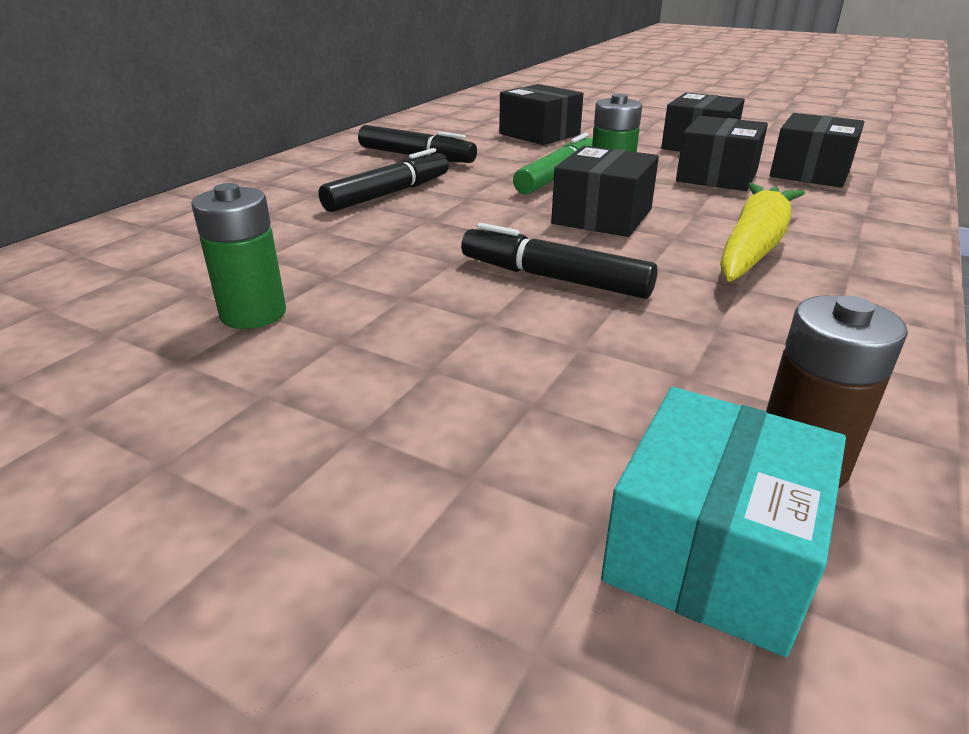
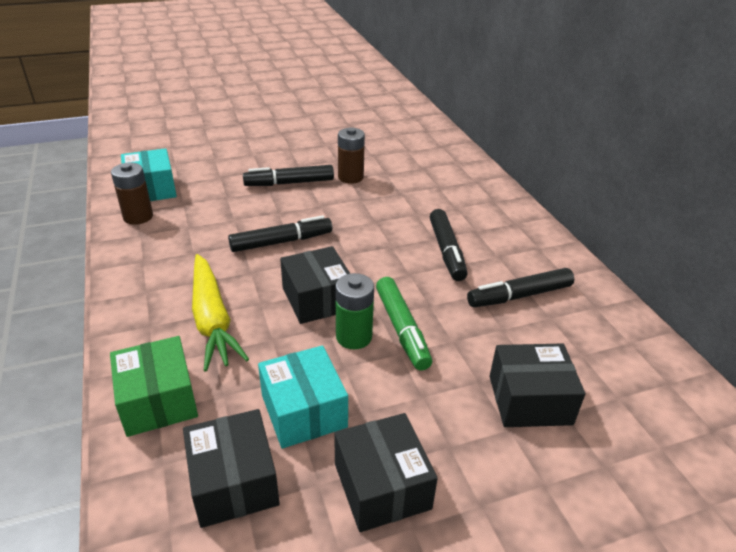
camera: 130 degrees right, 5 degrees up
green battery [191,183,286,329] -> brown battery [338,127,365,184]
black box [676,116,768,191] -> turquoise box [258,345,348,449]
none -> green box [110,336,198,437]
none -> black marker [243,165,334,186]

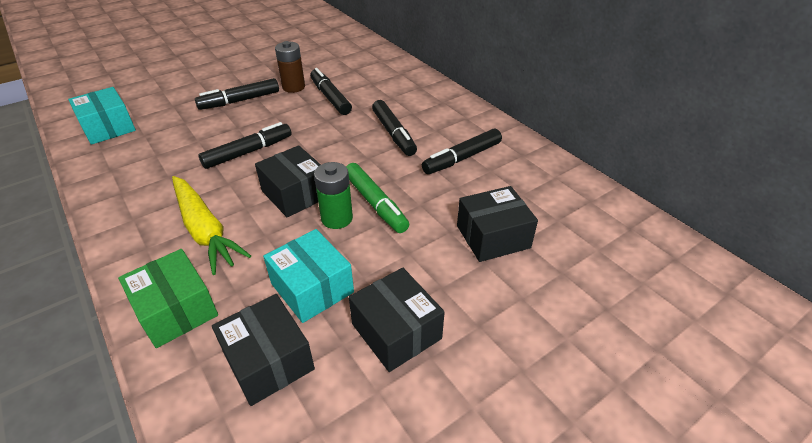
camera: 15 degrees left, 5 degrees up
brown battery [111,163,153,225] -> none
none -> black marker [310,68,352,115]

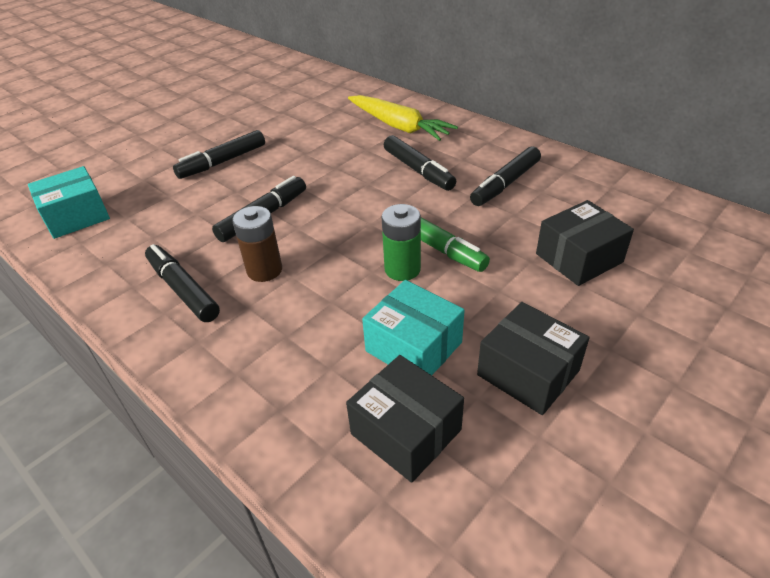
camera: 10 degrees left, 0 degrees up
turquoise box [68,87,136,145] -> turquoise box turned 75 degrees counterclockwise [28,166,110,239]
green box [118,249,218,348] -> none
yellow carrot [172,176,251,275] -> yellow carrot moved to [348,95,458,141]
black box [255,145,321,217] -> none
brown battery [275,41,305,93] -> brown battery moved to [232,206,282,282]
black marker [310,68,352,115] -> black marker moved to [145,244,220,322]

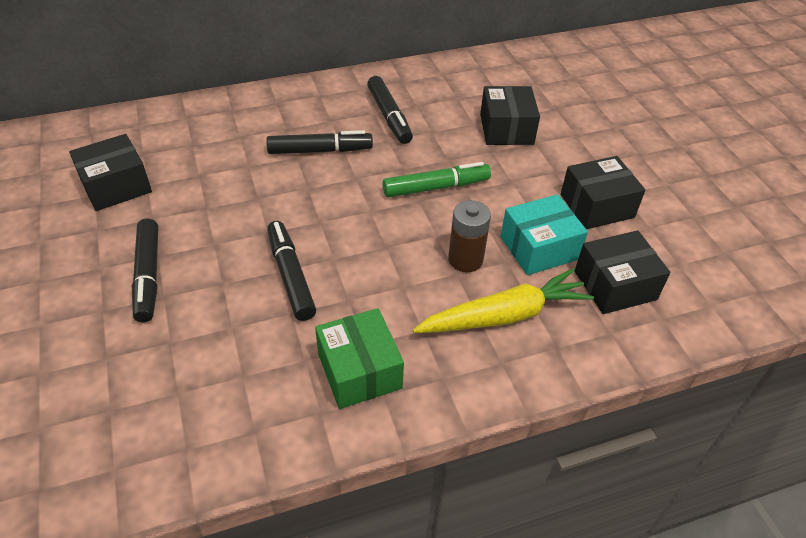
camera: 65 degrees left, 5 degrees up
turquoise box [28,166,110,239] -> none
black marker [145,244,220,322] -> green box [315,308,404,409]
brown battery [232,206,282,282] -> brown battery moved to [448,200,491,272]
yellow carrot [348,95,458,141] -> yellow carrot moved to [413,268,594,333]
green battery [382,204,421,281] -> none
none -> black box [69,134,152,211]

